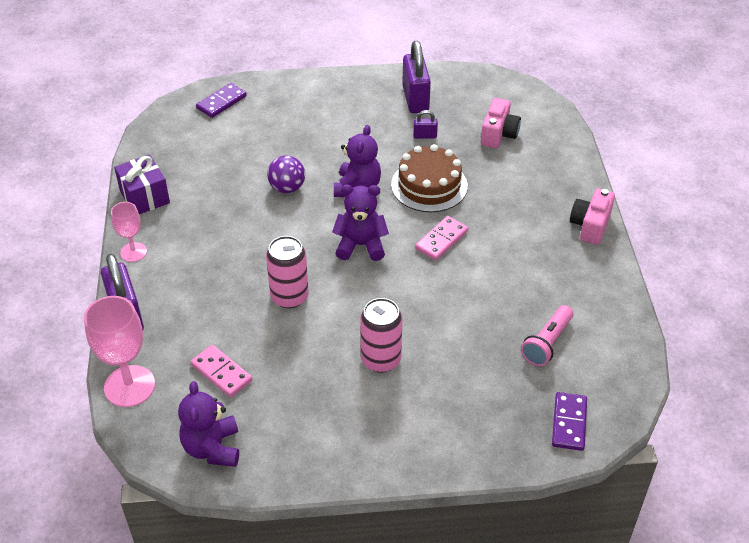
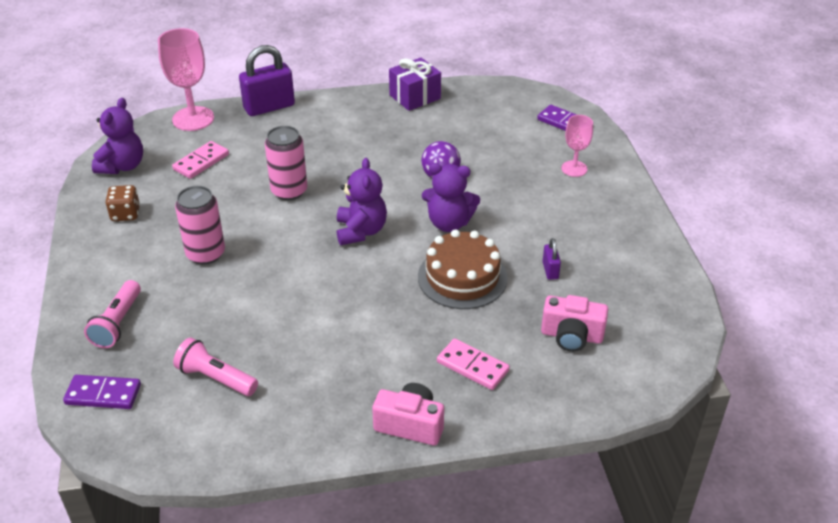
camera: 85 degrees right, 5 degrees down
pink goblet [111,202,147,262] -> pink goblet moved to [561,115,593,177]
purple teddy bear [178,381,239,467] -> purple teddy bear turned 120 degrees clockwise [92,98,143,174]
purple padlock [402,41,431,113] -> none
pink domino [415,216,468,260] -> pink domino moved to [437,338,510,390]
none -> pink flashlight [84,280,141,348]
none -> brown dice [106,185,140,221]

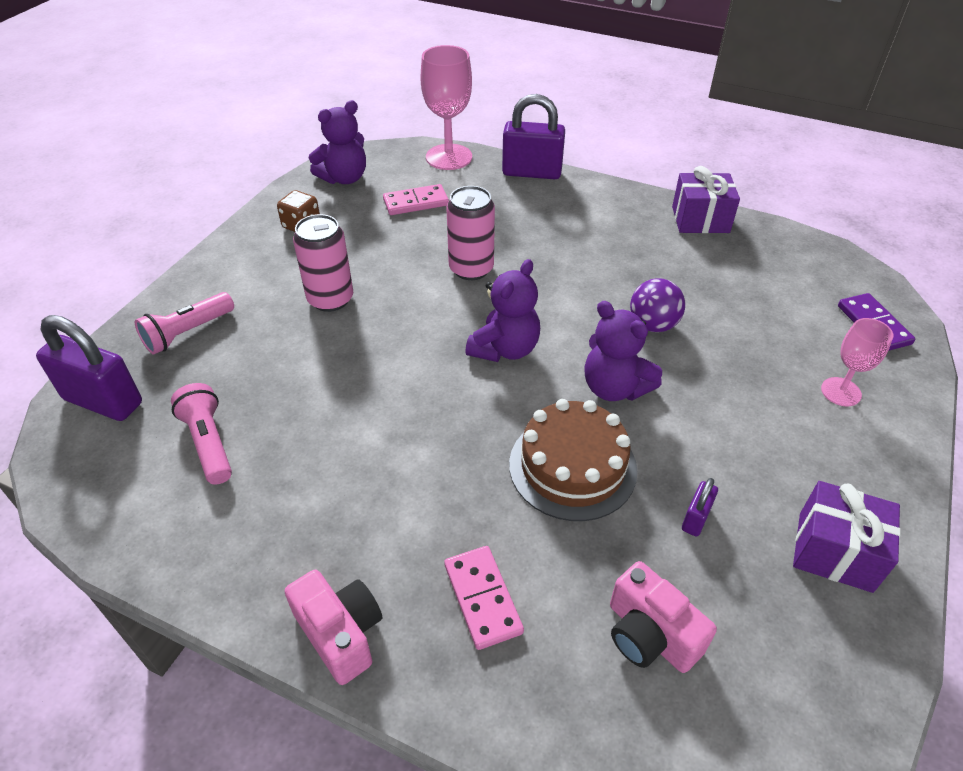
camera: 35 degrees right, 5 degrees up
purple domino [63,375,141,409] -> purple padlock [36,315,142,421]
none -> purple gift [793,481,901,593]

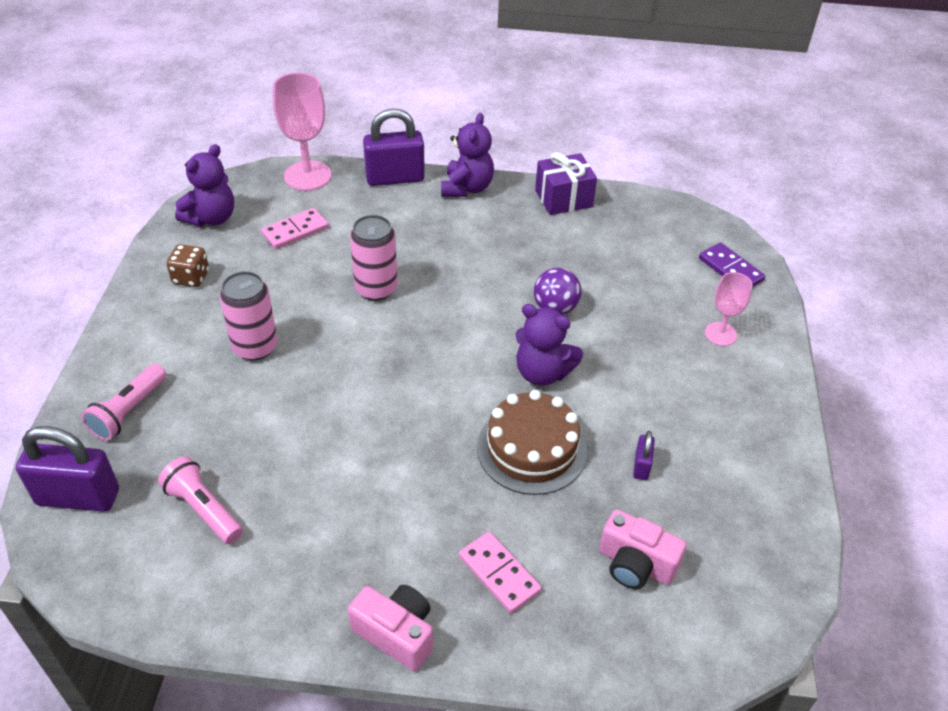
camera: 20 degrees left, 0 degrees up
purple teddy bear [465,259,540,362] -> purple teddy bear moved to [441,113,494,197]
purple gift [793,481,901,593] -> none

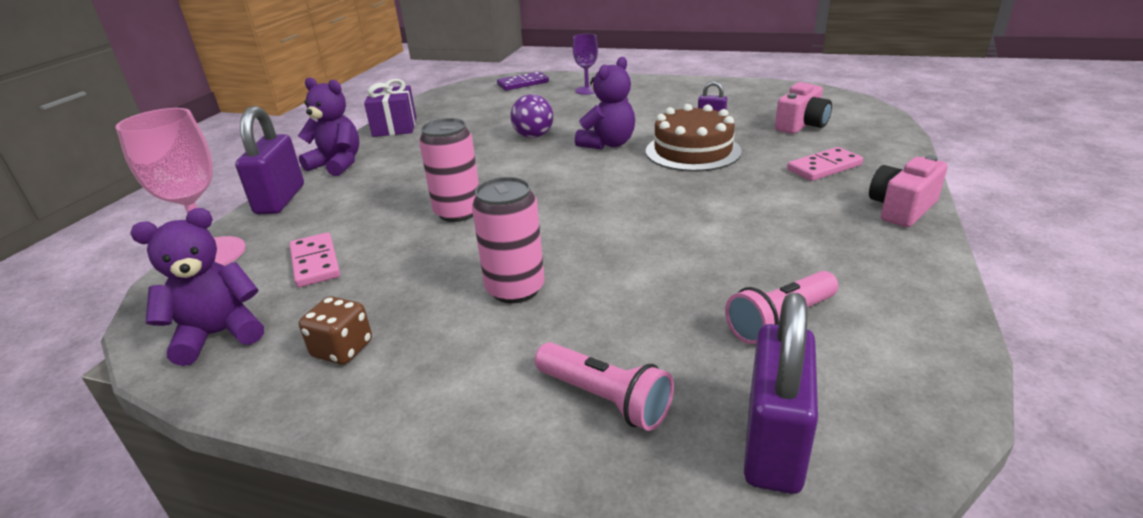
camera: 75 degrees left, 15 degrees down
purple teddy bear [175,144,234,227] -> purple teddy bear turned 75 degrees counterclockwise [131,208,264,366]
pink goblet [705,272,752,346] -> purple goblet [573,34,598,95]

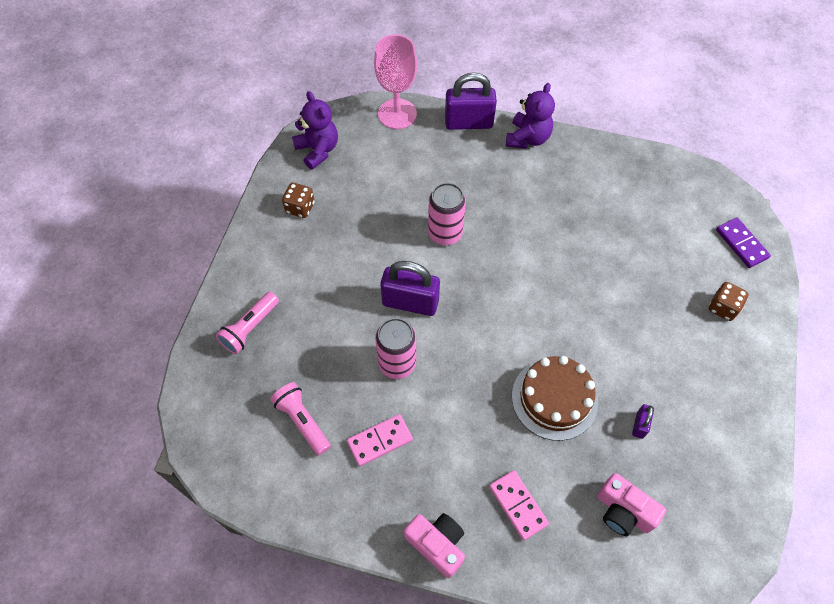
camera: 85 degrees right, 30 degrees up
pink domino [290,232,340,287] -> pink domino moved to [347,414,413,466]
purple gift [364,79,417,137] -> none
pink can [472,177,545,304] -> pink can moved to [375,318,416,379]
purple ball [511,94,553,138] -> none
purple goblet [573,34,598,95] -> brown dice [709,282,748,321]
purple teddy bear [575,57,635,149] -> none
purple padlock [744,292,818,494] -> purple padlock moved to [380,261,440,316]

